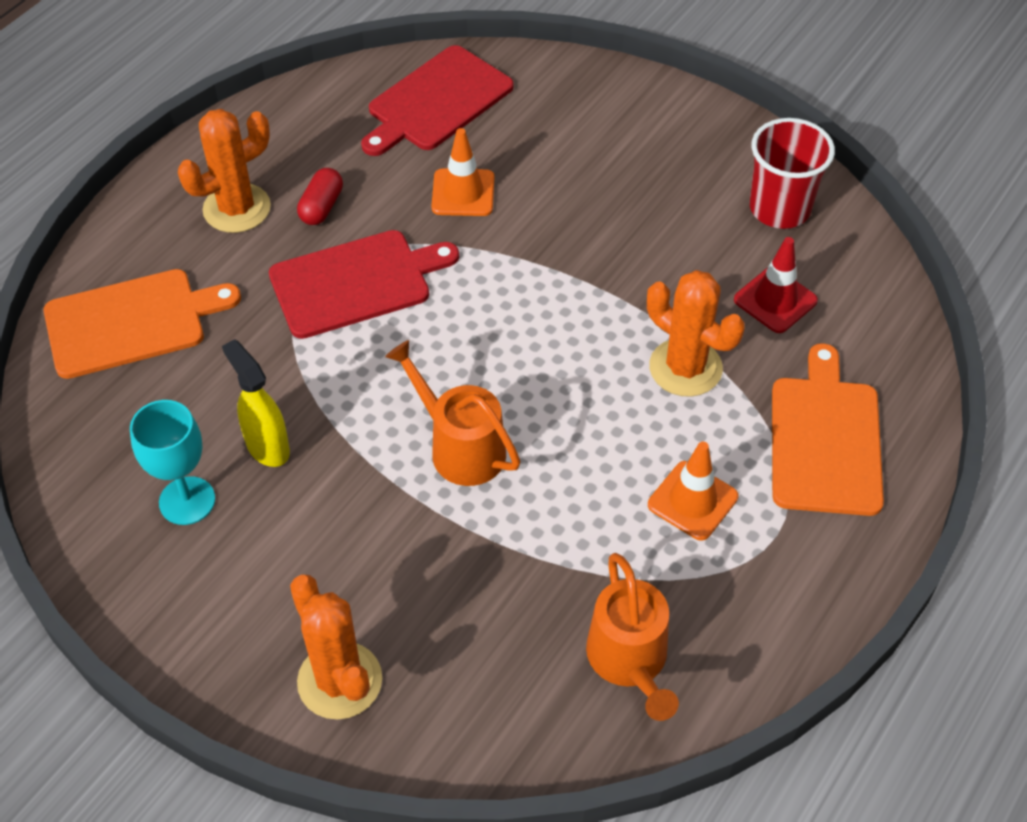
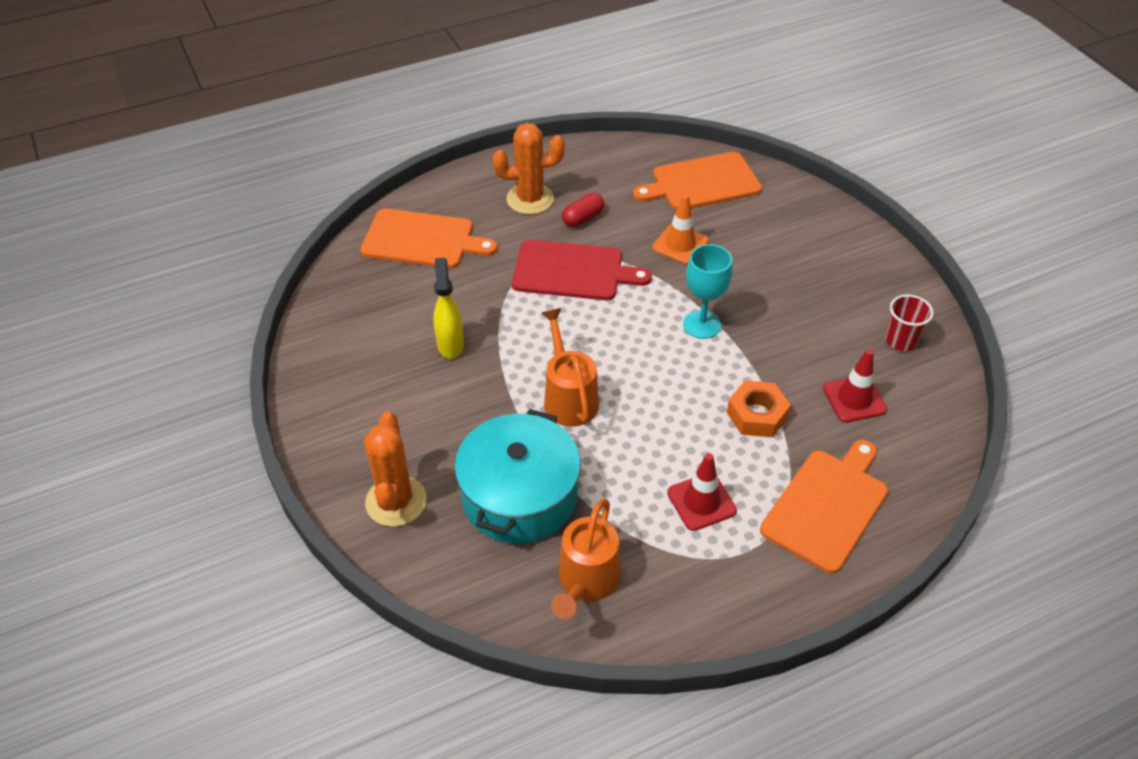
camera: 30 degrees right, 5 degrees down
turquoise goblet [130,400,215,525] -> turquoise goblet moved to [683,244,733,339]
red cutting board [361,45,514,156] -> orange cutting board [633,152,762,210]
orange cactus [647,270,745,397] -> orange nut [727,381,791,437]
orange traffic cone [648,442,738,541] -> red traffic cone [667,453,737,531]
red cup [750,118,835,229] -> red cup [885,295,933,351], size x0.66
none -> turquoise pot [454,409,581,544]

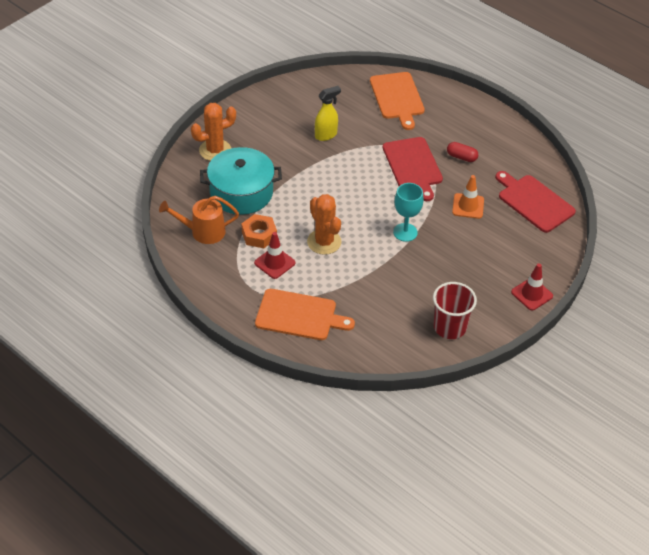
camera: 65 degrees right, 0 degrees up
orange cactus [493,123,565,214] -> orange cactus moved to [307,194,342,255]
orange watering can [542,308,599,427] -> none
orange cutting board [633,152,762,210] -> red cutting board [495,171,576,233]
orange nut [727,381,791,437] -> orange nut moved to [241,214,277,248]
red traffic cone [823,349,887,423] -> red traffic cone moved to [511,263,553,311]
red cup [885,295,933,351] -> red cup [433,282,477,339], size x1.52

